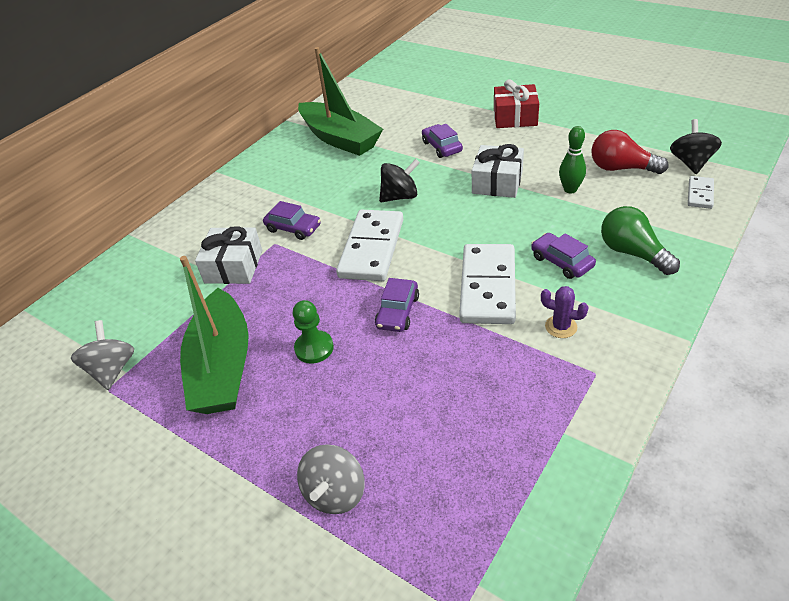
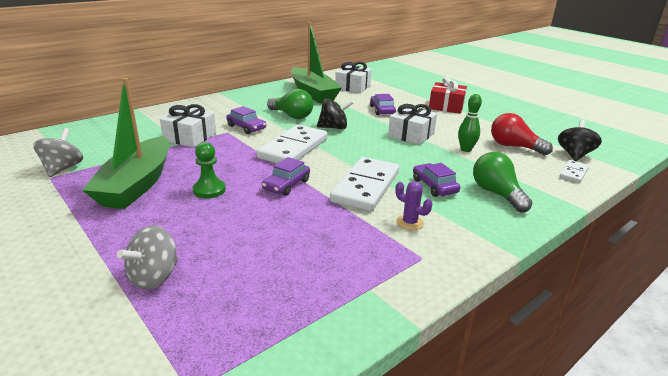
camera: 10 degrees right, 15 degrees down
none -> green light bulb [267,89,313,119]
none -> white gift [335,62,372,93]

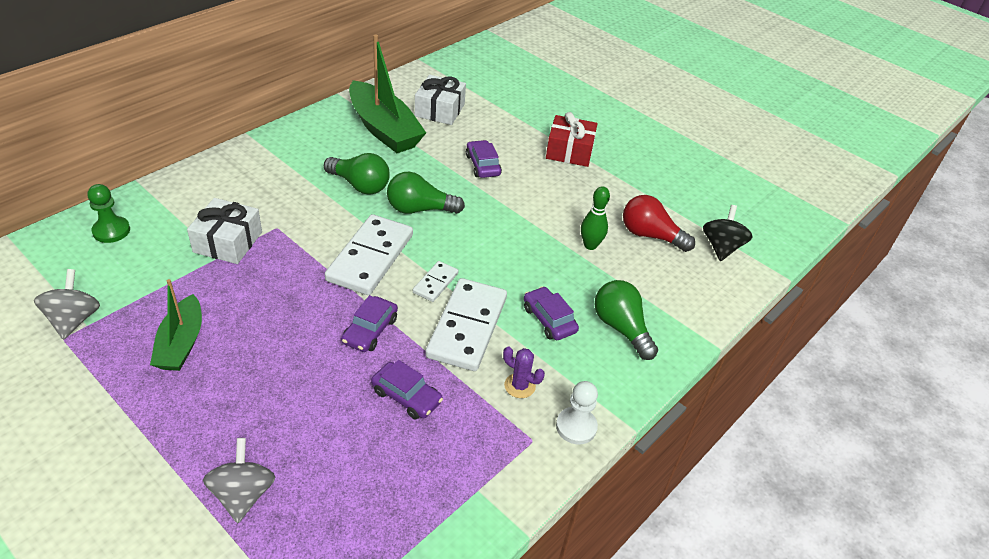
camera: 10 degrees left, 15 degrees up
green boat [82,78,169,209] -> green boat [150,279,202,371], size x0.61
grey spinning top [117,225,178,290] -> grey spinning top turned 150 degrees clockwise [203,438,276,523]
green pawn [193,142,226,199] -> green pawn moved to [87,184,130,243]
purple car [226,106,266,134] -> purple car moved to [371,360,443,419]
black spinning top [317,98,353,129] -> green light bulb [387,172,465,214]
white gift [388,104,437,145] -> none
white domino [559,160,589,183] -> white domino moved to [413,261,458,302]
none -> white pawn [556,381,598,444]

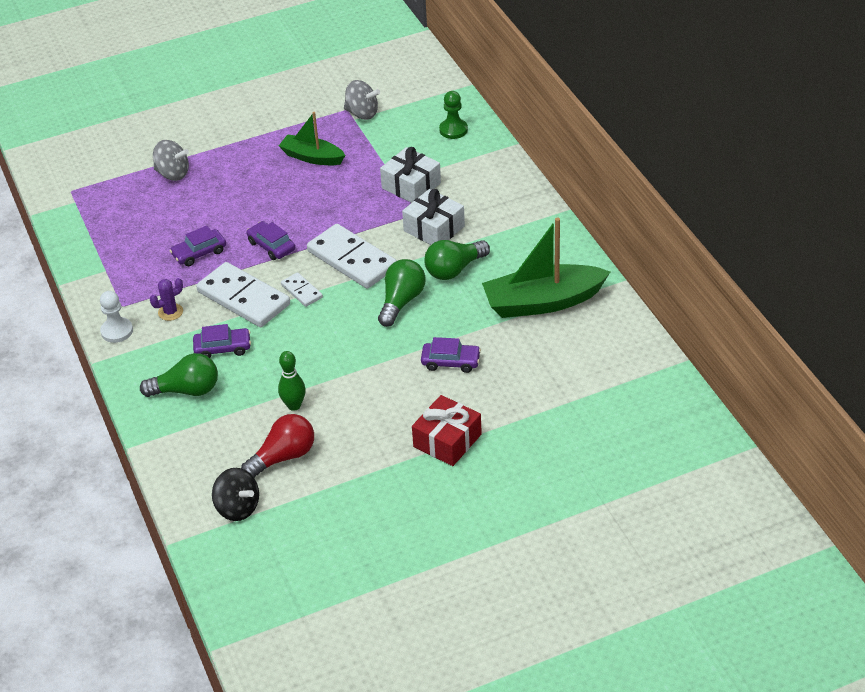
camera: 120 degrees right, 0 degrees up
white gift [415,75,466,125] -> white gift moved to [402,189,465,245]

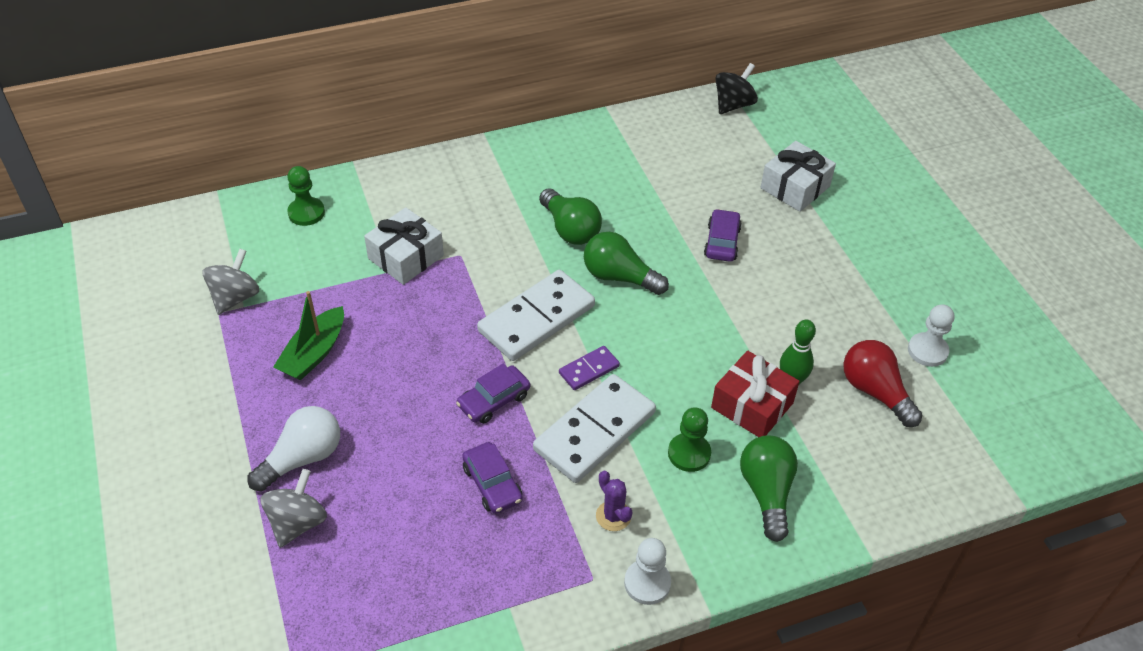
camera: 90 degrees left, 5 degrees up
purple car [193,324,251,358] -> green pawn [668,407,711,472]
black spinning top [212,468,259,521] -> black spinning top moved to [716,63,758,114]
white domino [281,272,323,307] -> purple domino [559,346,620,390]
white gift [402,189,465,245] -> white gift moved to [761,141,836,212]
red gift [412,395,482,466] -> red gift moved to [711,351,799,437]
green boat [482,217,610,318] -> none
none -> white light bulb [248,406,340,491]
none -> white pawn [908,304,954,367]

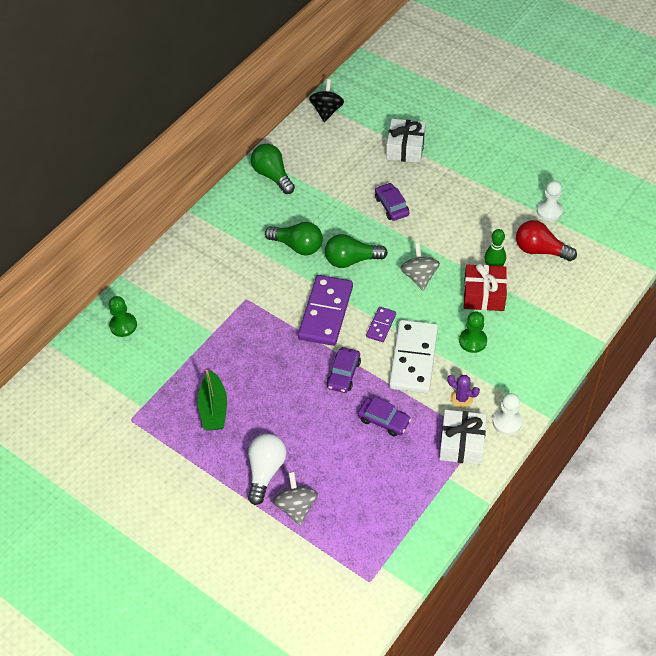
camera: 30 degrees left, 5 degrees up
grey spinning top [203,249,259,315] -> grey spinning top moved to [400,243,440,291]
white gift [364,207,444,285] -> white gift moved to [439,410,486,465]
white domino [477,270,595,361] -> purple domino [298,275,353,346]
green light bulb [740,435,798,542] -> green light bulb moved to [251,144,295,194]

